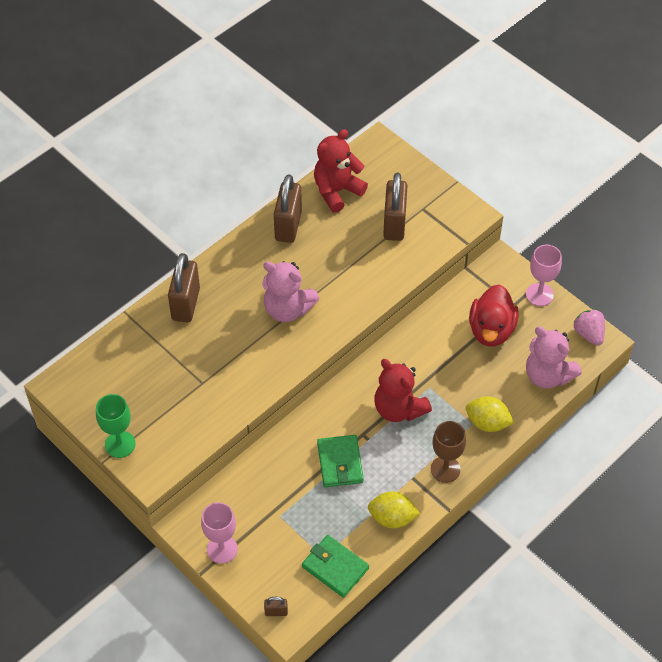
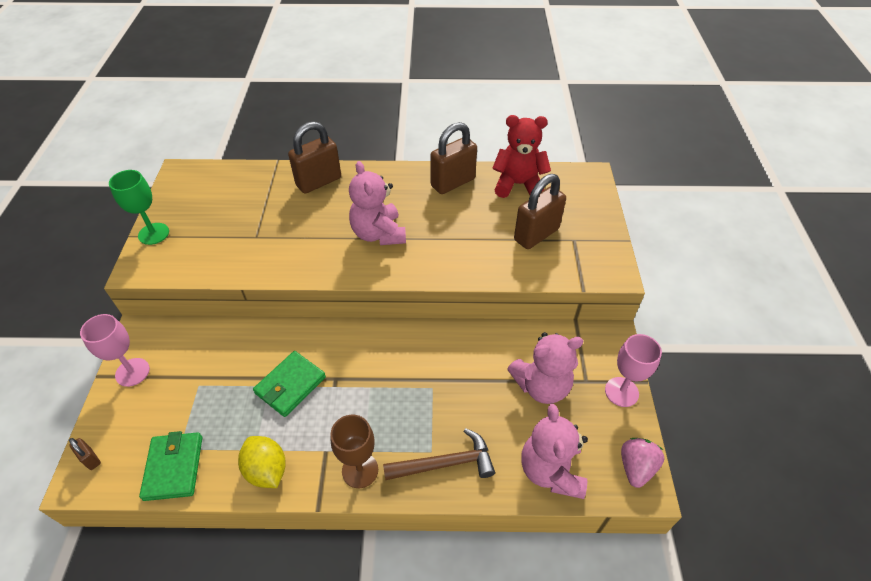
camera: 45 degrees right, 5 degrees down
red teddy bear [374,359,432,422] -> none
yellow lemon [466,396,514,432] -> brown hammer [383,428,495,480]
red duck [469,284,519,346] -> pink teddy bear [507,332,583,404]

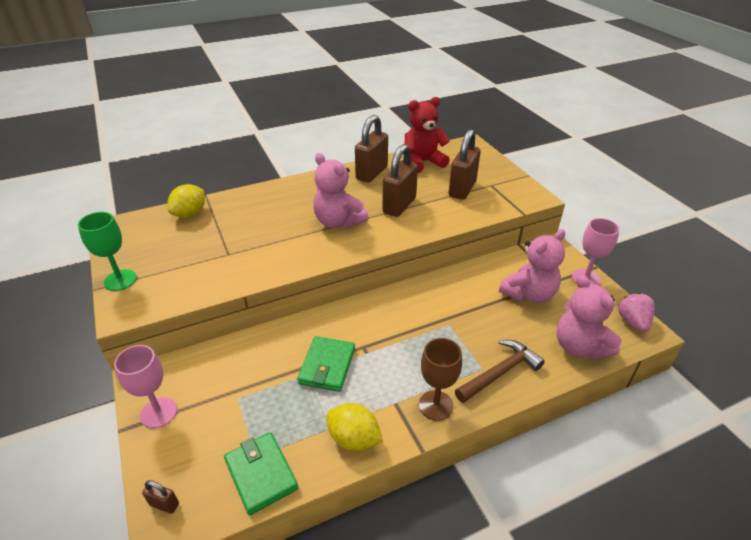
camera: 25 degrees left, 10 degrees down
brown padlock [288,121,341,194] -> brown padlock moved to [382,144,418,217]
none -> yellow lemon [168,184,205,218]

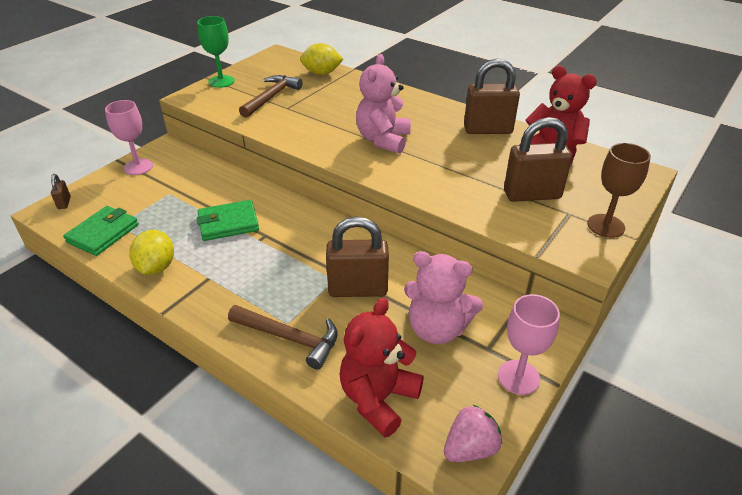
camera: 60 degrees right, 0 degrees up
brown padlock [382,144,418,217] -> brown padlock moved to [326,217,389,297]
brown goblet [419,338,462,421] -> brown goblet moved to [587,143,651,238]
pink teddy bear [557,274,622,359] -> red teddy bear [339,297,424,437]
none -> brown hammer [239,75,302,118]

